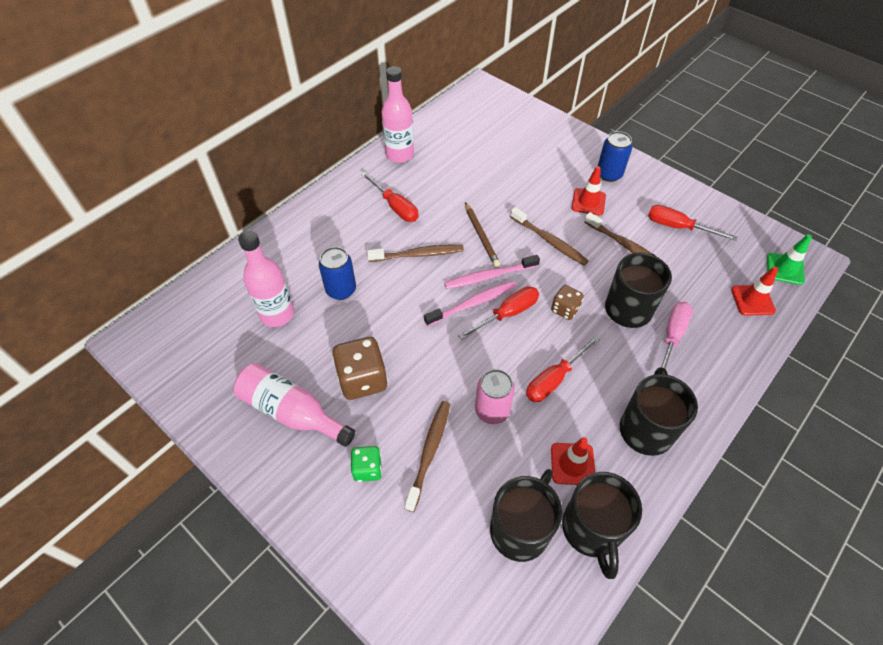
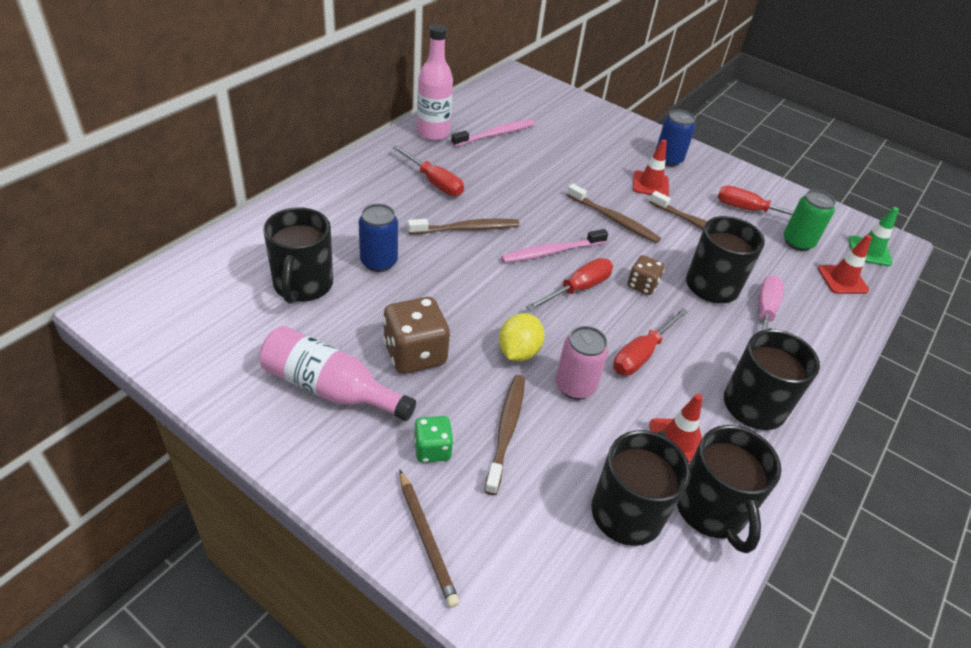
camera: 10 degrees left, 10 degrees down
pink bottle [238,231,294,327] -> black mug [263,207,333,304]
pink toothbrush [424,281,516,326] -> pink toothbrush moved to [451,120,535,147]
brown pencil [465,202,500,267] -> brown pencil moved to [399,469,460,608]
none -> yellow lemon [499,313,544,361]
none -> green can [784,190,836,251]

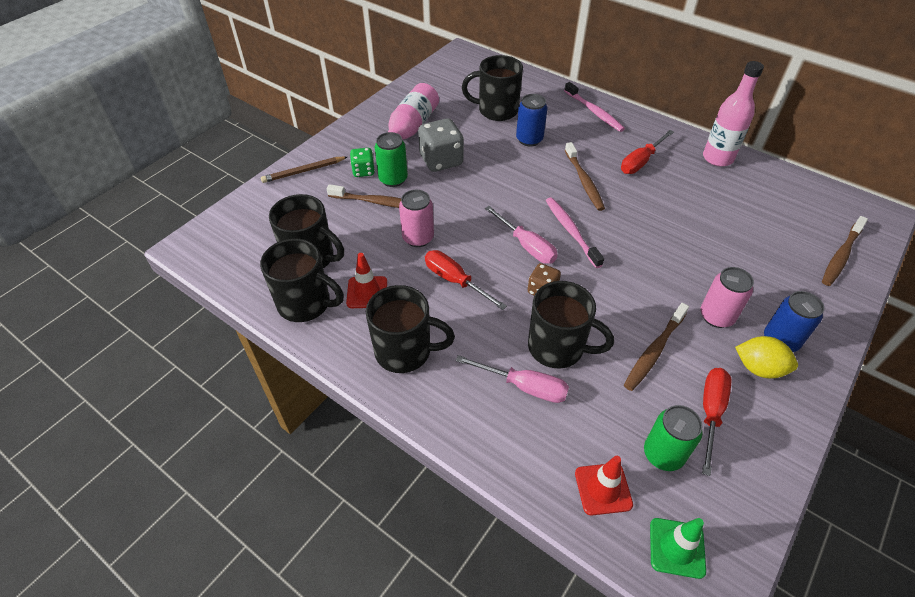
camera: 95 degrees right, 5 degrees up
brown dice [383,297,450,374] -> grey dice [418,118,464,172]
pink toothbrush [451,120,535,147] -> pink toothbrush moved to [564,82,625,132]
yellow lemon [499,313,544,361] -> yellow lemon moved to [735,336,798,378]
red screwdriver [526,258,613,311] -> pink screwdriver [485,206,558,264]
brown toothbrush [567,184,661,243] -> brown toothbrush moved to [822,216,868,286]
red traffic cone [633,139,669,196] -> pink can [701,267,754,328]
black mug [677,425,781,553] -> black mug turned 150 degrees counterclockwise [260,239,344,322]
none -> green can [375,132,408,187]

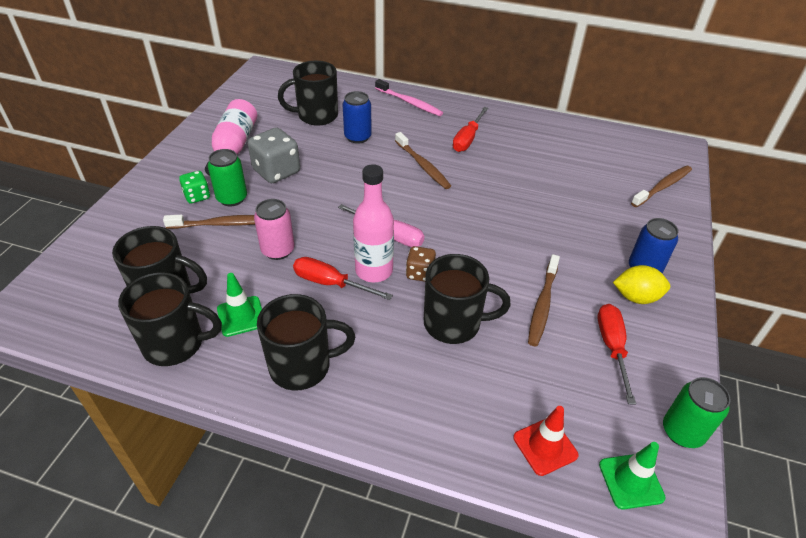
camera: 20 degrees left, 5 degrees down
brown pencil [261,157,347,183] -> none
red traffic cone [346,253,387,308] -> green traffic cone [217,273,262,337]
pink screwdriver [456,355,569,403] -> none
pink toothbrush [546,197,604,268] -> none
green can [644,405,703,471] -> green can moved to [663,377,731,448]
pink can [701,267,754,328] -> none
pink bottle [703,61,764,166] -> pink bottle moved to [353,164,394,282]
brown toothbrush [822,216,868,286] -> brown toothbrush turned 150 degrees counterclockwise [631,166,692,207]

